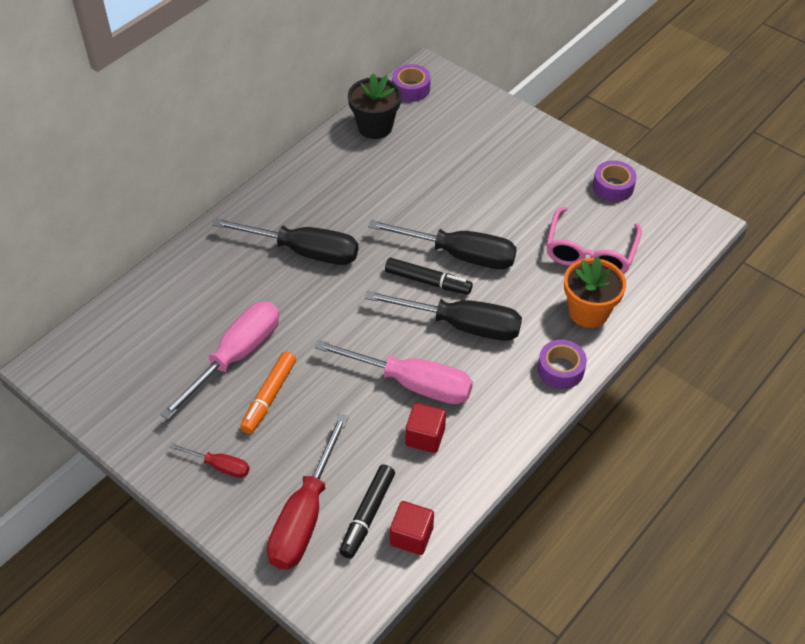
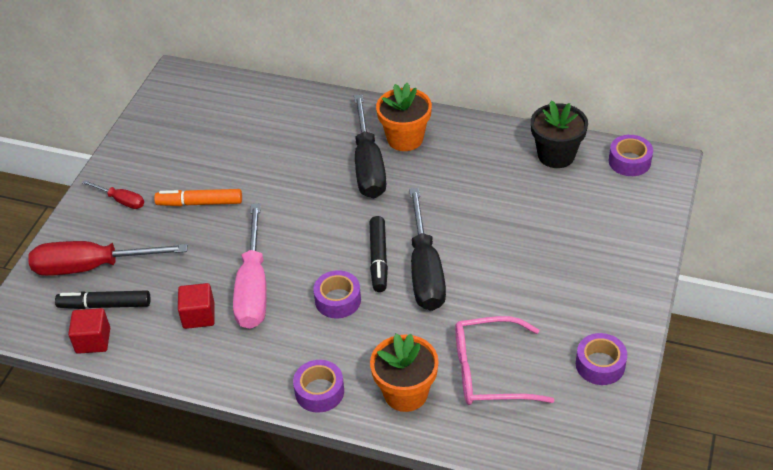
camera: 70 degrees right, 5 degrees down
pink screwdriver [160,301,279,420] -> none
red screwdriver [169,443,250,478] -> red screwdriver turned 60 degrees counterclockwise [82,180,144,209]
black screwdriver [365,291,522,341] -> purple tape [313,270,361,319]
none -> orange flower pot [376,83,432,151]

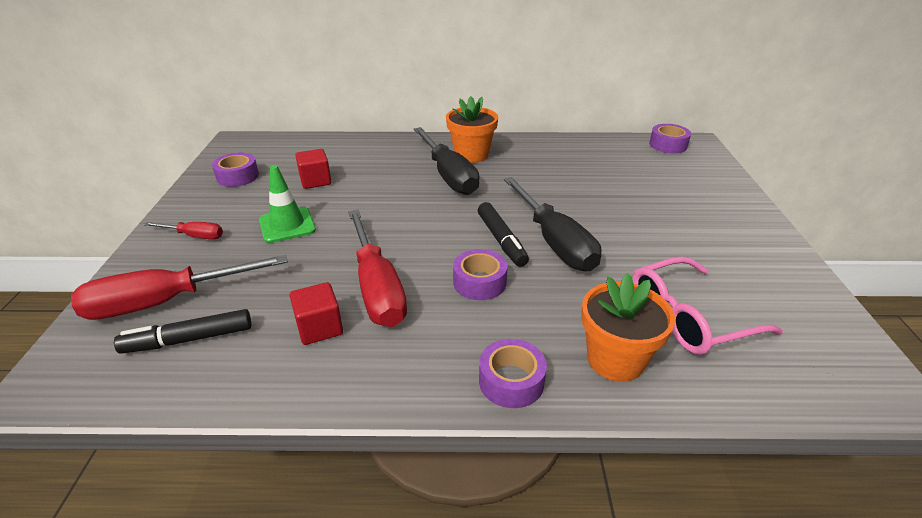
camera: 20 degrees left, 10 degrees down
red cube [68,308,110,354] -> red cube moved to [295,149,331,189]
orange marker [154,189,242,206] -> green traffic cone [259,165,316,243]
pink screwdriver [233,204,267,329] -> red screwdriver [348,210,407,327]
black flower pot [531,101,588,168] -> none
purple tape [576,333,627,385] -> purple tape moved to [212,153,259,187]

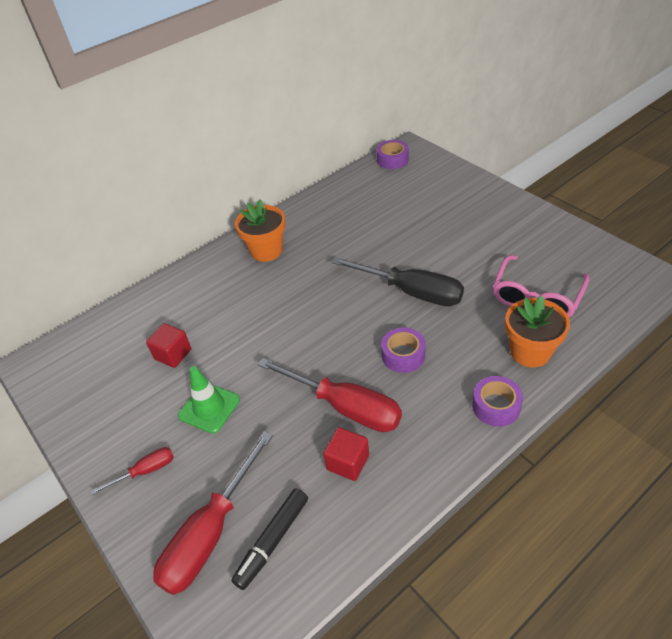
camera: 35 degrees left, 10 degrees up
purple tape [212,153,259,187] -> none
black screwdriver [414,127,479,195] -> none
black marker [478,202,529,267] -> none

